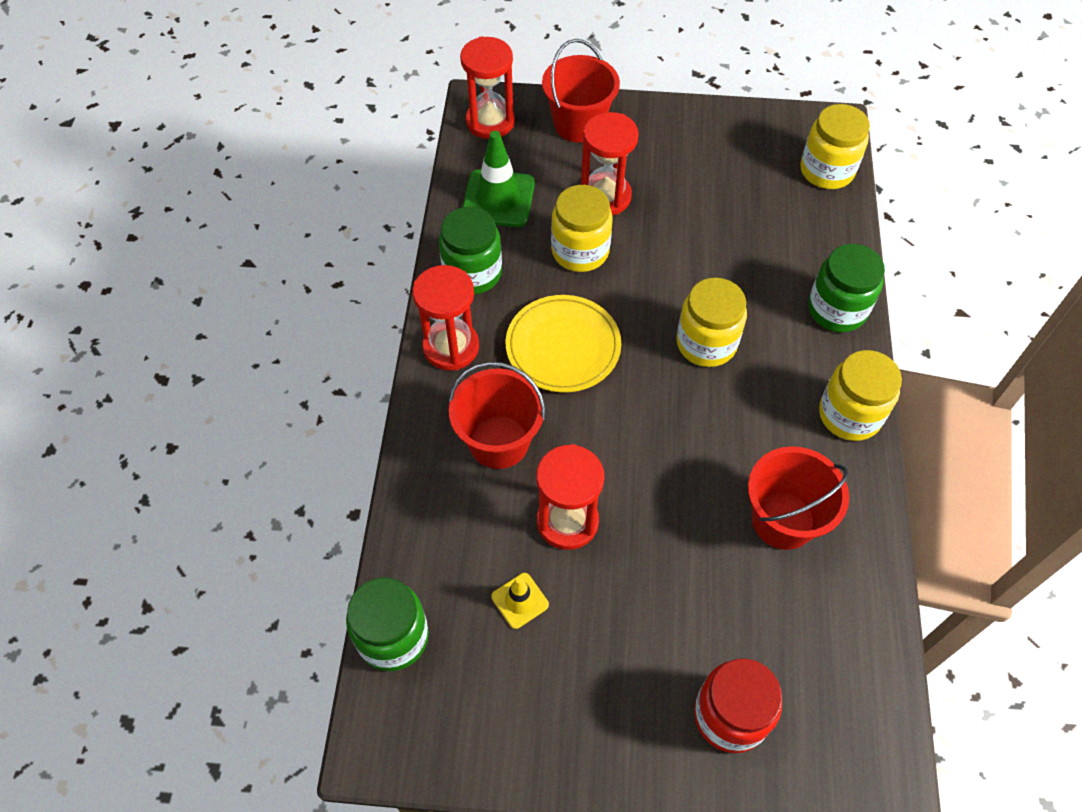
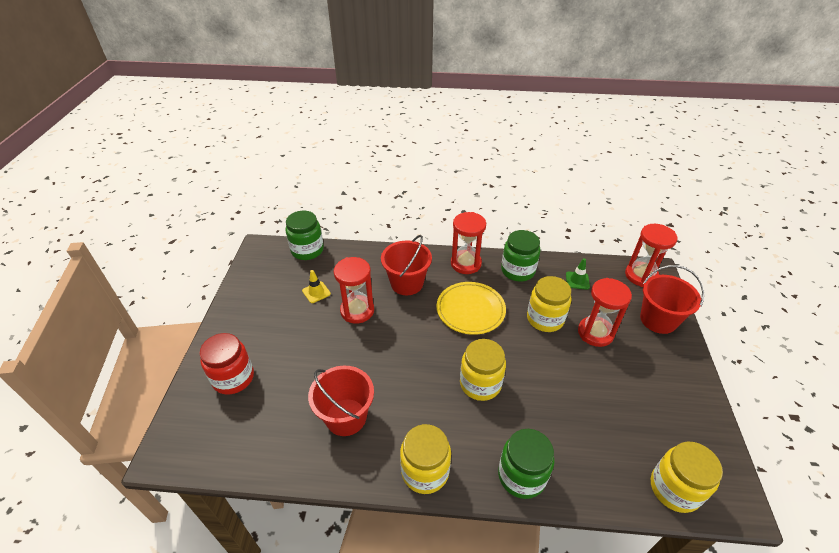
camera: 90 degrees right, 15 degrees down
green traffic cone [462,131,535,227] -> green traffic cone [566,258,590,290], size x0.54

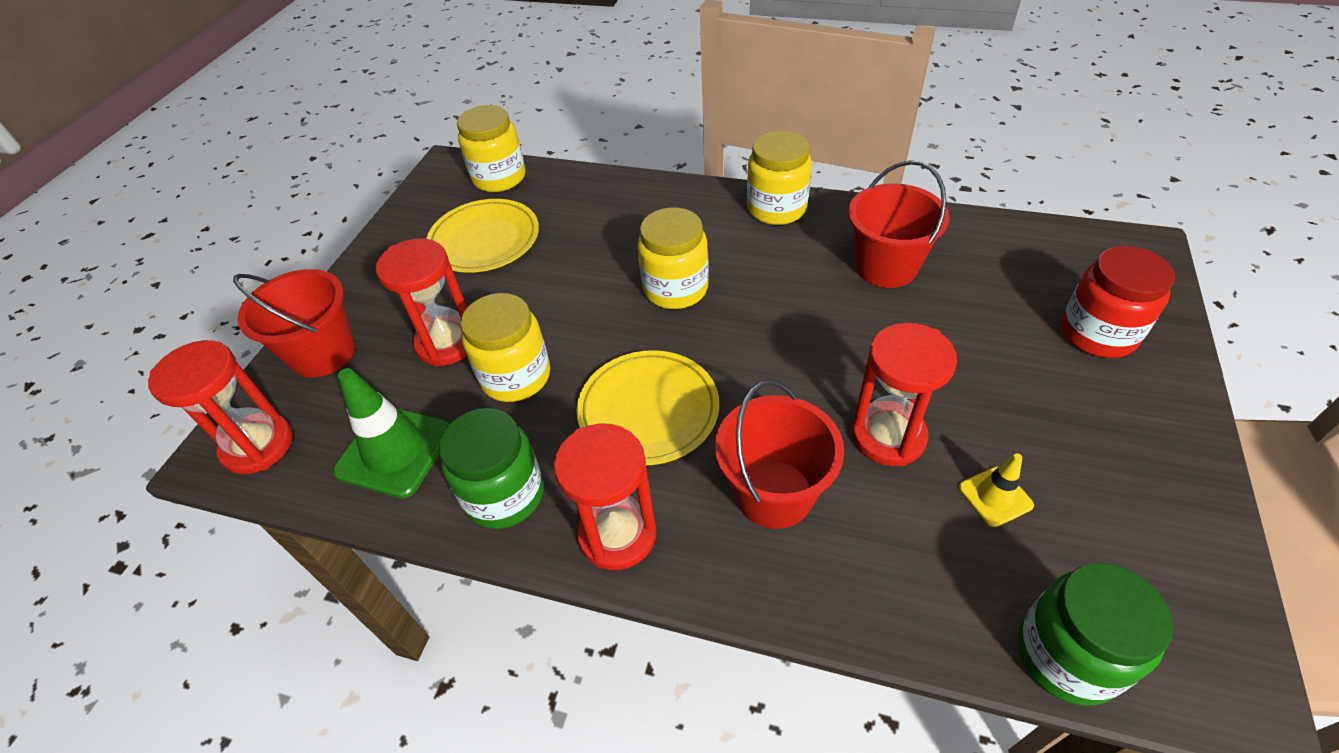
camera: 165 degrees left, 5 degrees up
green jar [498,429,554,499] -> none
green traffic cone [566,258,590,290] -> green traffic cone [333,368,450,498], size x1.86
none -> yellow plate [426,199,539,273]

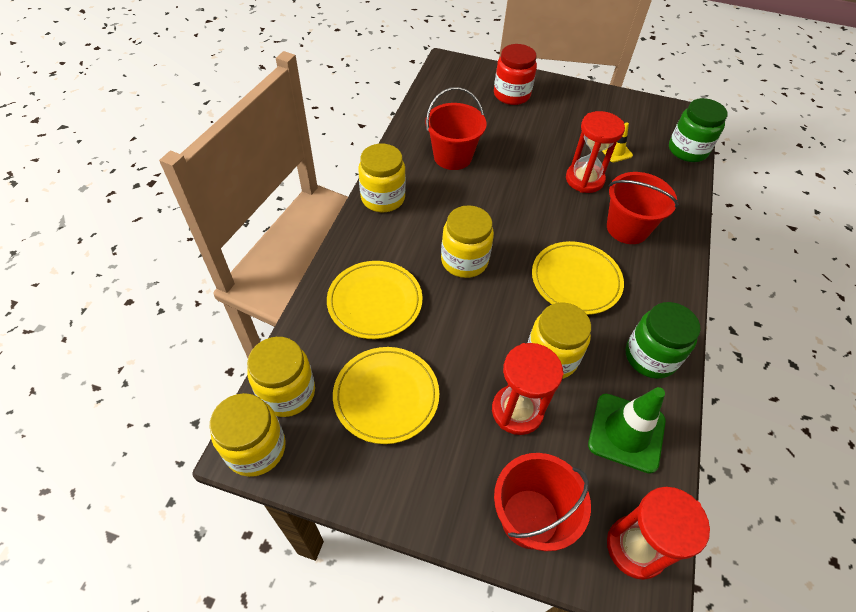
camera: 95 degrees left, 5 degrees up
red hourglass [554,423,657,570] -> none
none -> yellow jar [210,393,286,477]
none -> yellow plate [327,261,422,339]

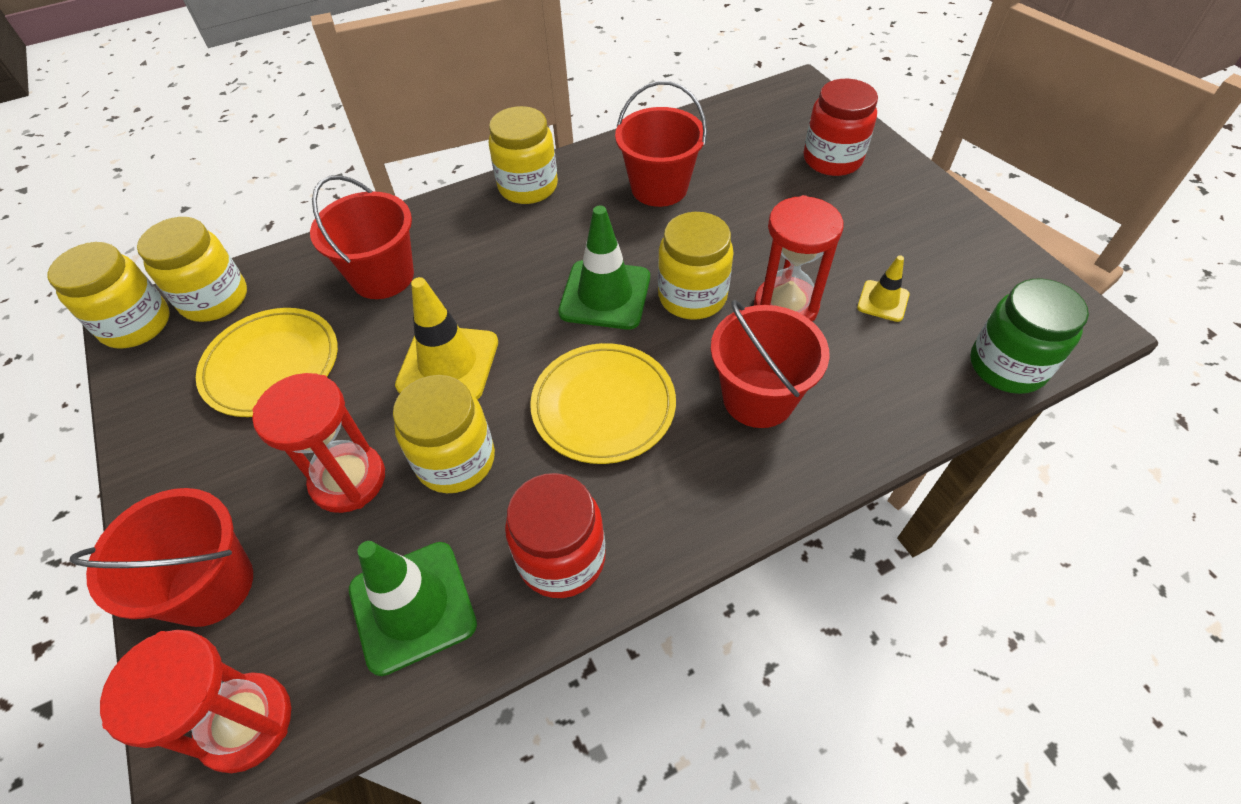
camera: 50 degrees right, 0 degrees up
yellow plate [327,261,422,339] -> red bucket [310,175,414,299]
yellow jar [441,205,494,278] -> yellow jar moved to [658,212,734,320]
green jar [626,302,701,379] -> red jar [505,473,606,598]
none -> yellow traffic cone [395,277,498,400]
none -> green traffic cone [558,205,650,330]

